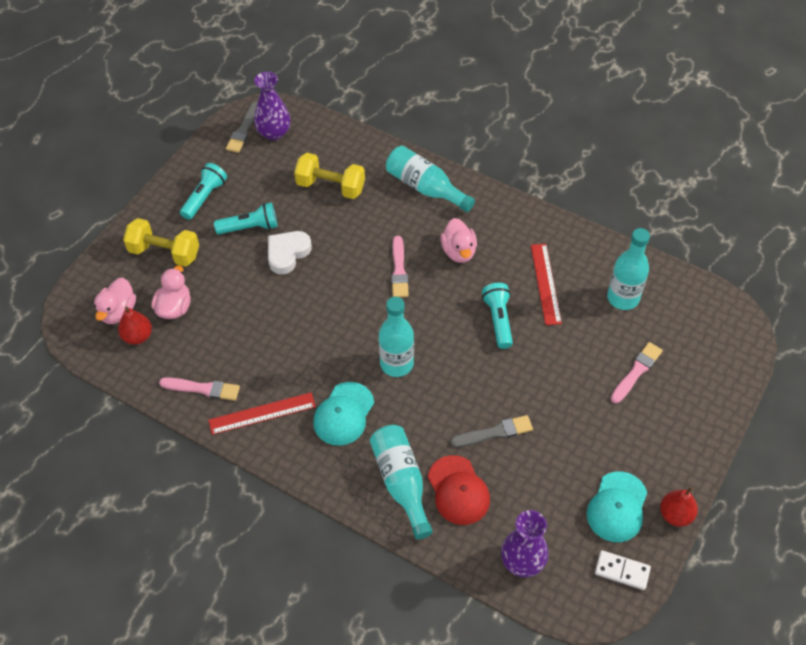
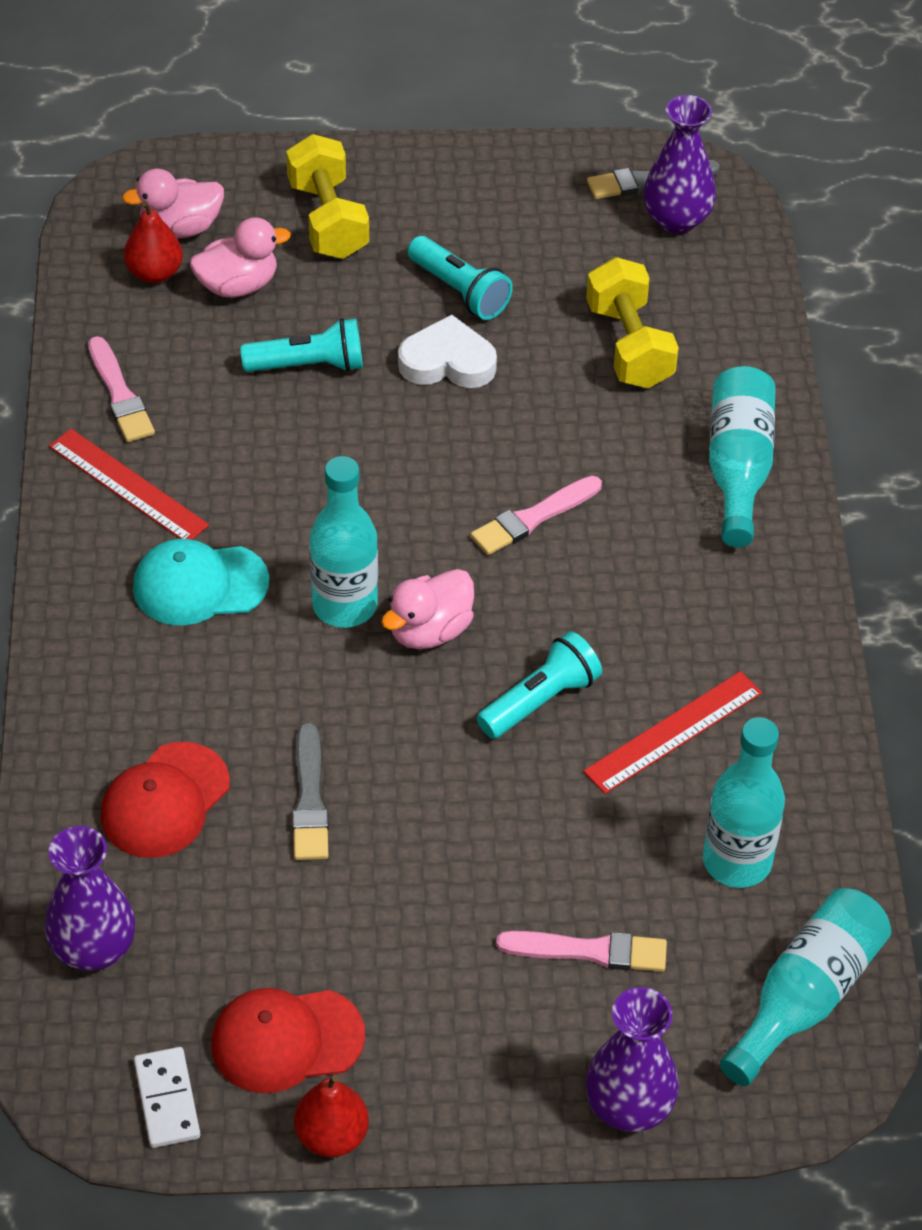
camera: 55 degrees right, 5 degrees down
turquoise flashlight [180,163,227,220] -> turquoise flashlight moved to [240,318,363,372]
turquoise bottle [370,425,433,539] -> turquoise bottle moved to [720,888,891,1086]
pink duck [440,218,477,263] -> pink duck moved to [381,569,474,649]
grey brush [451,415,533,447] -> grey brush turned 45 degrees clockwise [292,723,329,860]
turquoise cap [587,471,647,542] -> red cap [211,988,365,1093]
none -> purple vase [585,987,679,1132]

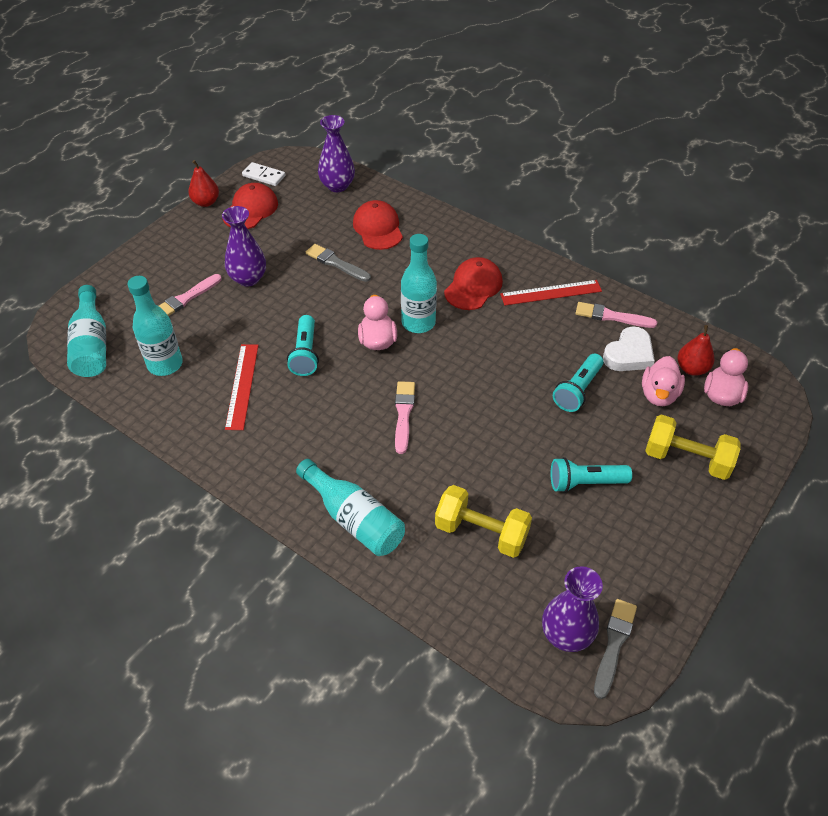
camera: 130 degrees right, 0 degrees up
turquoise cap [133,539,269,625] -> red cap [444,257,503,310]
white heart [398,314,497,388] -> white heart moved to [603,326,655,371]
purple vase [585,987,679,1132] -> purple vase moved to [222,206,266,287]

